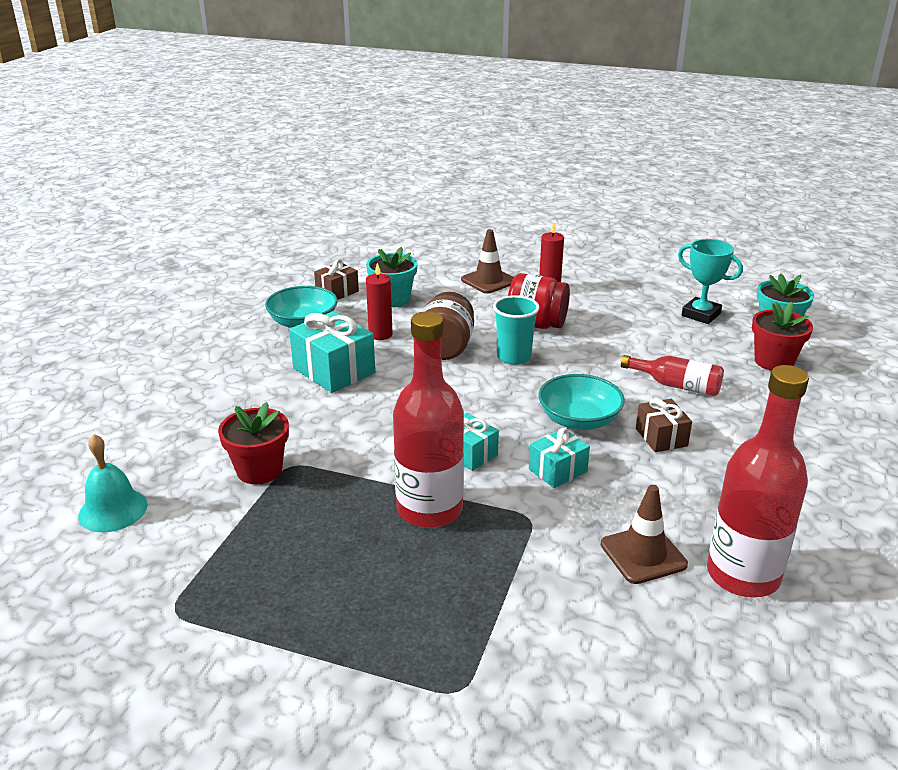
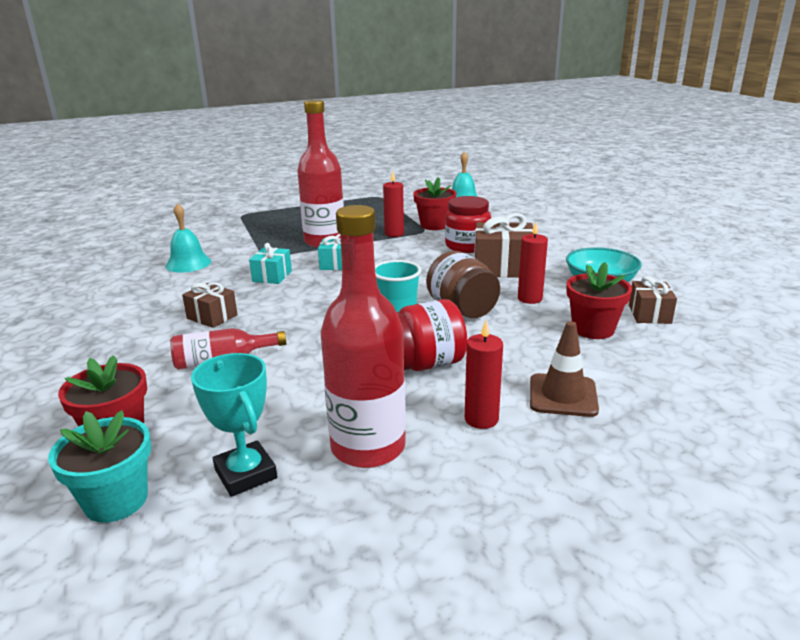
camera: 140 degrees right, 5 degrees down
turquoise gift [289,311,375,393] -> brown gift [474,213,534,278]
turquoise flower pot [366,247,417,307] -> red flower pot [566,262,632,339]
turquoise bowl [538,374,625,430] -> none
brown traffic cone [601,485,688,584] -> turquoise bell [165,203,211,273]
turquoise trophy [678,239,743,324] -> turquoise trophy turned 60 degrees clockwise [191,353,277,497]
red bottle [707,365,809,597] -> red bottle moved to [321,205,406,468]
none -> red candle [383,171,404,237]
none -> red jar [445,196,491,253]

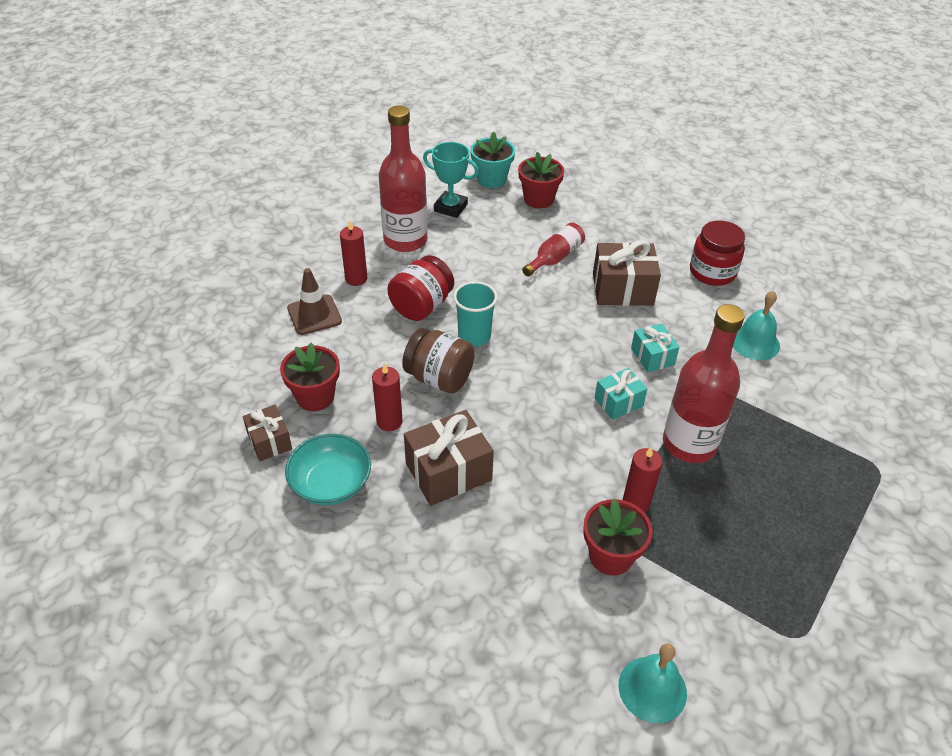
camera: 145 degrees right, 20 degrees up
brown gift [182,282,238,328] -> brown gift [593,240,661,306], size x1.68
red jar [445,196,491,253] -> red jar moved to [690,220,745,286]

